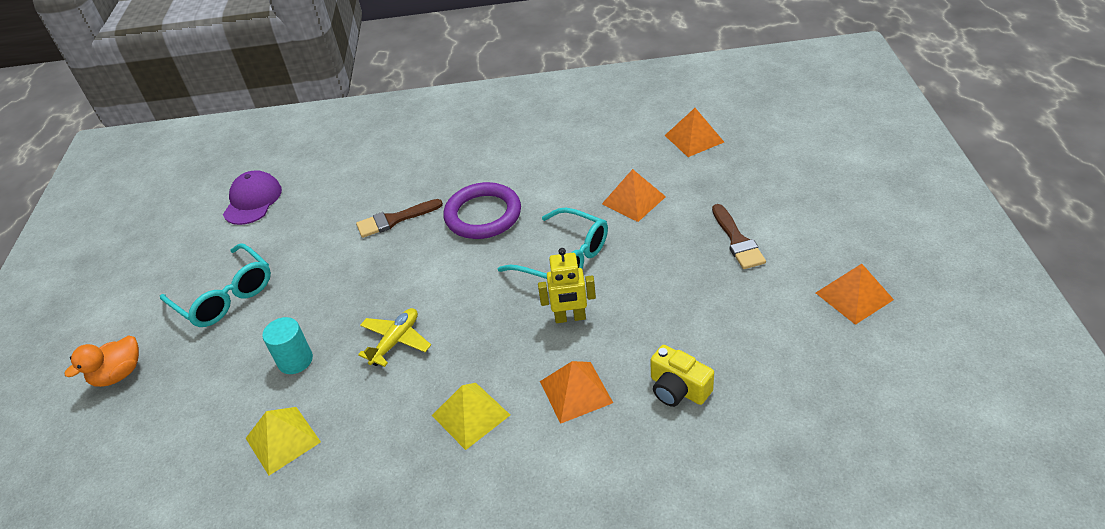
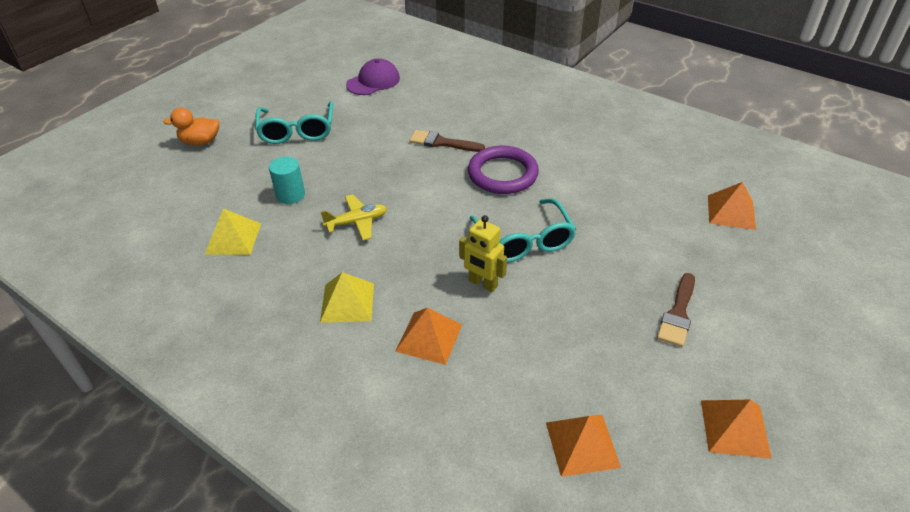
camera: 35 degrees right, 0 degrees up
orange pyramid [602,169,666,222] -> orange pyramid moved to [546,415,621,477]
yellow camera [650,345,714,407] -> none

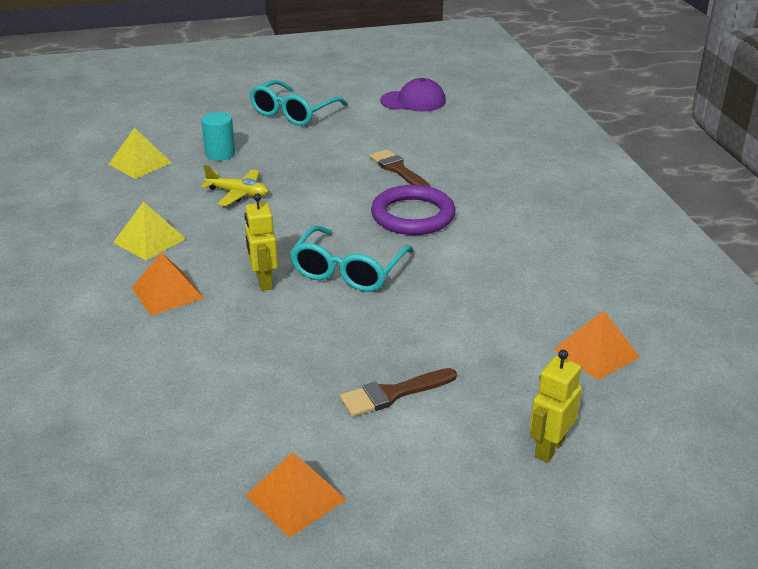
camera: 40 degrees right, 10 degrees down
orange duck [163,108,219,146] -> none
orange pyramid [546,415,621,477] -> none
none -> yellow robot [530,350,582,463]

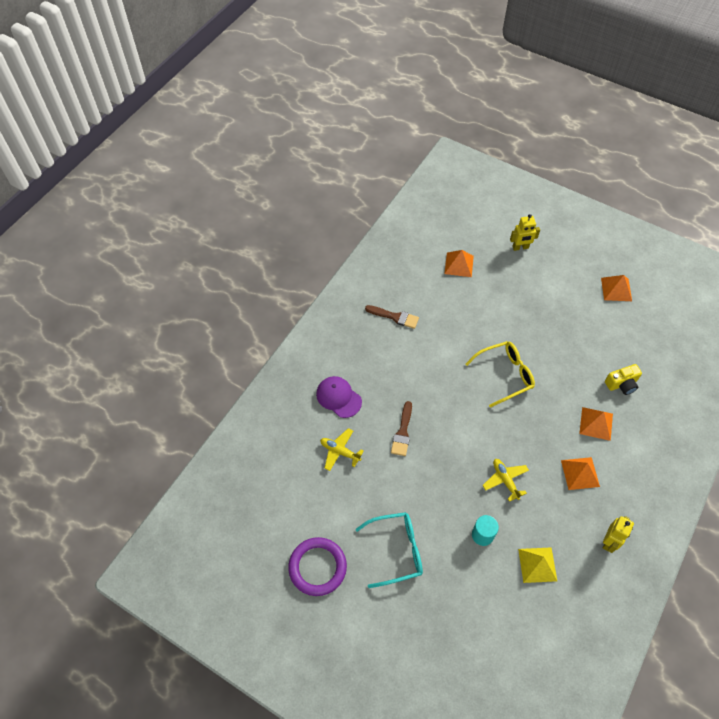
camera: 135 degrees left, 25 degrees up
yellow pyramid [113,202,186,261] -> orange pyramid [561,457,600,490]
yellow robot [244,193,278,291] -> yellow robot moved to [603,516,634,553]
turquoise glasses [290,225,413,292] -> yellow glasses [466,341,535,408]
brown brush [340,368,457,417] -> brown brush moved to [365,305,419,329]
purple ring [371,185,456,235] -> purple ring moved to [288,537,347,596]
purple cap [380,78,446,112] -> purple cap moved to [316,376,362,418]
none -> yellow plane [320,428,364,471]
none -> yellow camera [605,364,642,395]

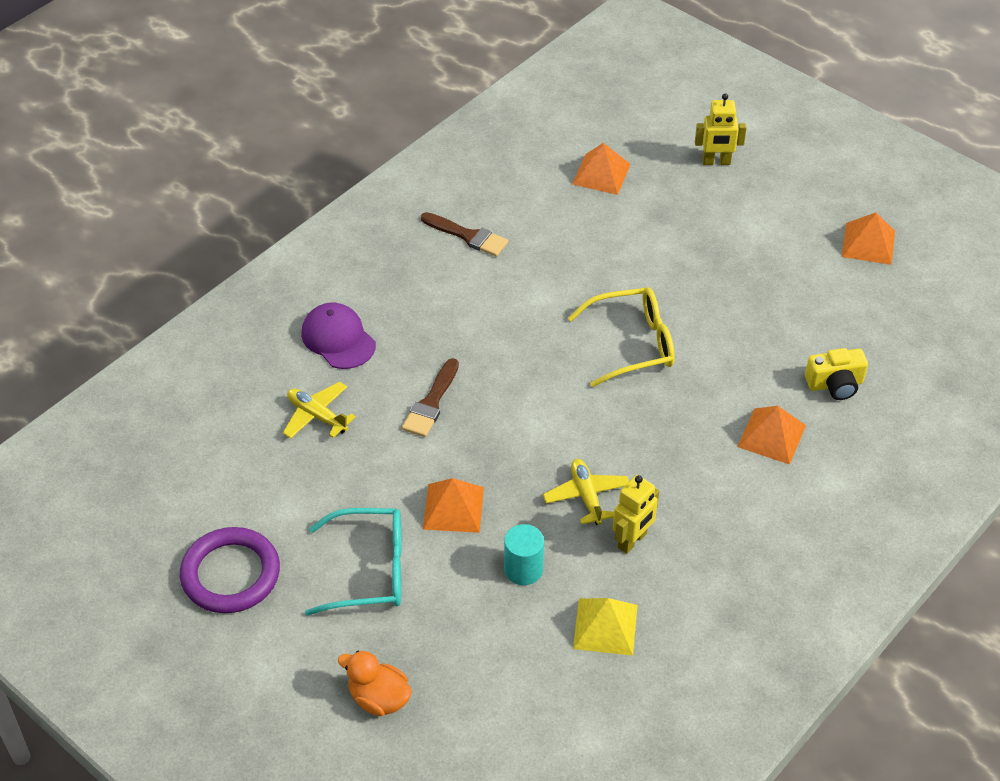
camera: 10 degrees right, 10 degrees down
orange pyramid [561,457,600,490] -> orange pyramid moved to [423,478,484,533]
yellow robot [603,516,634,553] -> yellow robot moved to [613,475,659,554]
none -> orange duck [338,650,412,716]

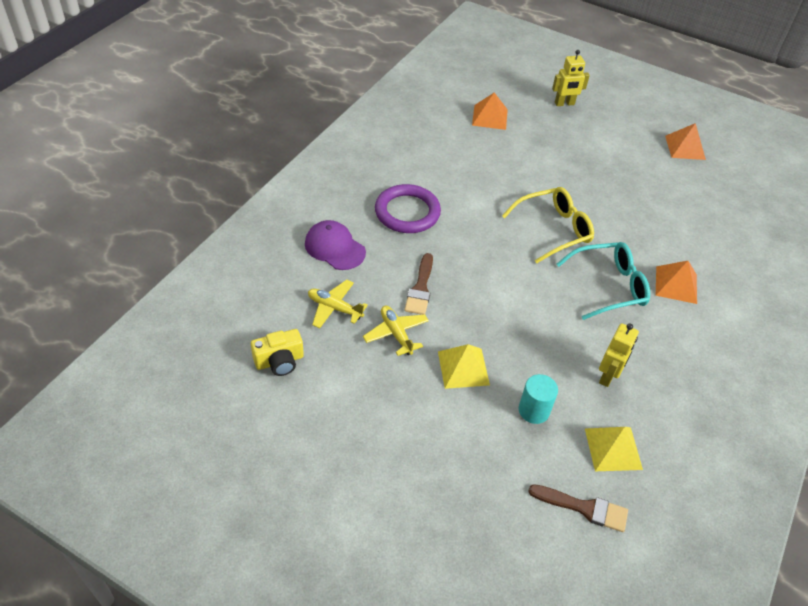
camera: 15 degrees left, 0 degrees up
purple ring [180,527,280,613] -> purple ring moved to [375,184,441,233]
turquoise glasses [305,508,401,616] -> turquoise glasses moved to [557,242,650,320]
orange duck [338,650,412,716] -> none
brown brush [421,212,508,257] -> brown brush moved to [528,484,628,532]
orange pyramid [423,478,484,533] -> yellow pyramid [438,344,490,389]
yellow plane [543,459,629,525] -> yellow plane moved to [363,306,429,356]
yellow camera [805,348,868,400] -> yellow camera moved to [251,329,304,376]

